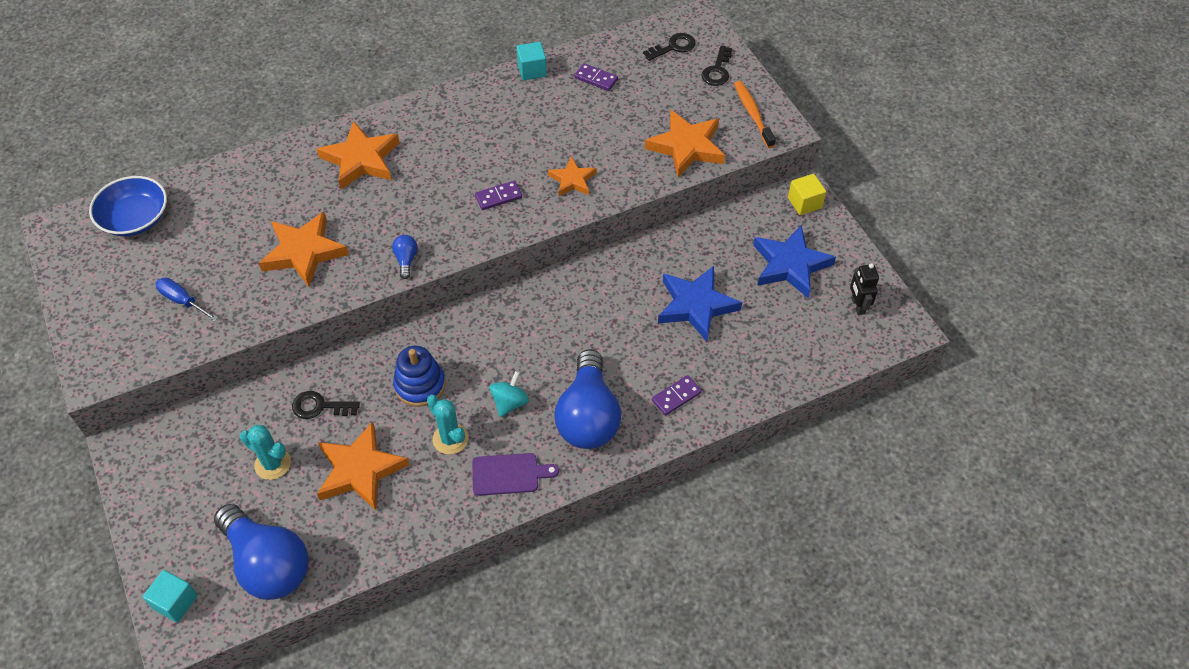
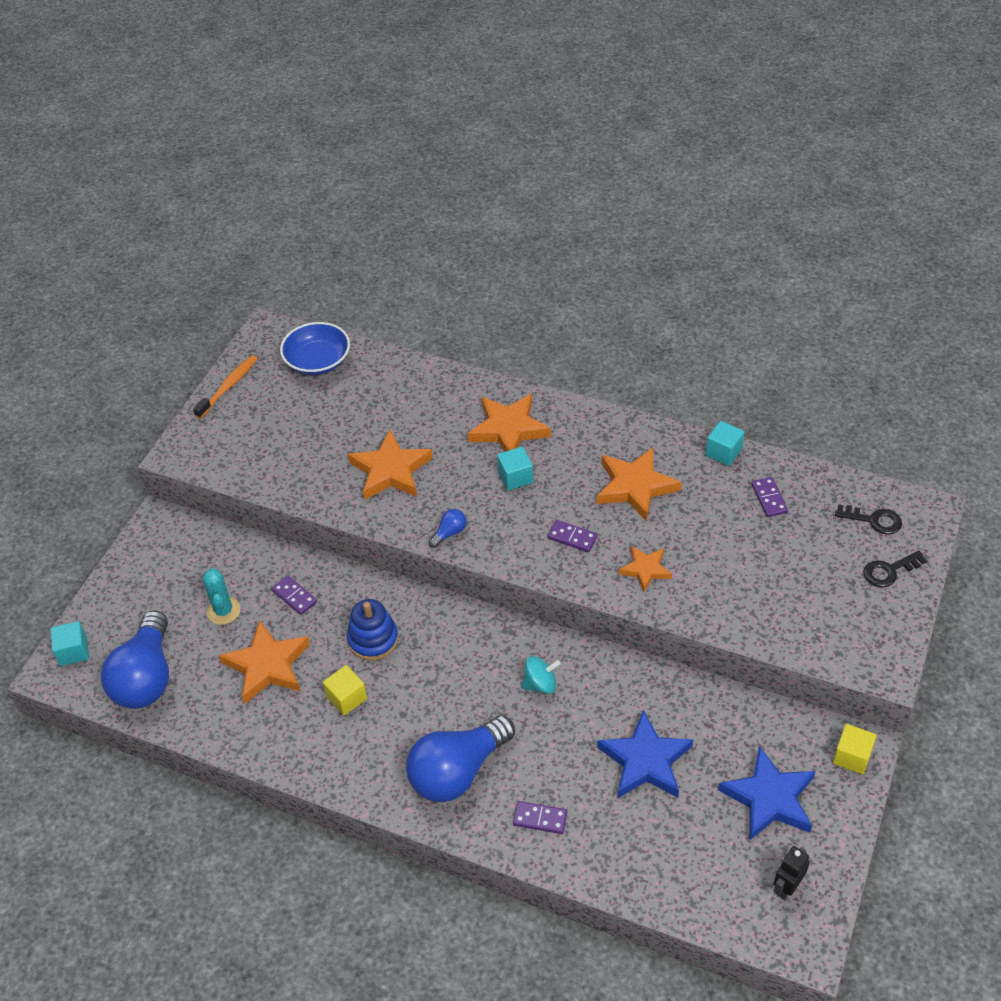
camera: 50 degrees right, 5 degrees down
blue screwdriver [156,278,218,321] -> none
black key [292,391,360,419] -> purple domino [272,575,317,615]
turquoise cactus [427,395,468,454] -> yellow cube [323,665,367,715]
purple cutting board [472,453,559,496] -> none
turquoise spinning top [490,371,529,417] -> turquoise spinning top moved to [522,656,561,694]
orange star [645,110,725,177] -> orange star moved to [597,448,682,521]
orange toothbrush [734,81,776,148] -> orange toothbrush moved to [193,355,257,419]
none -> turquoise cube [497,447,533,491]

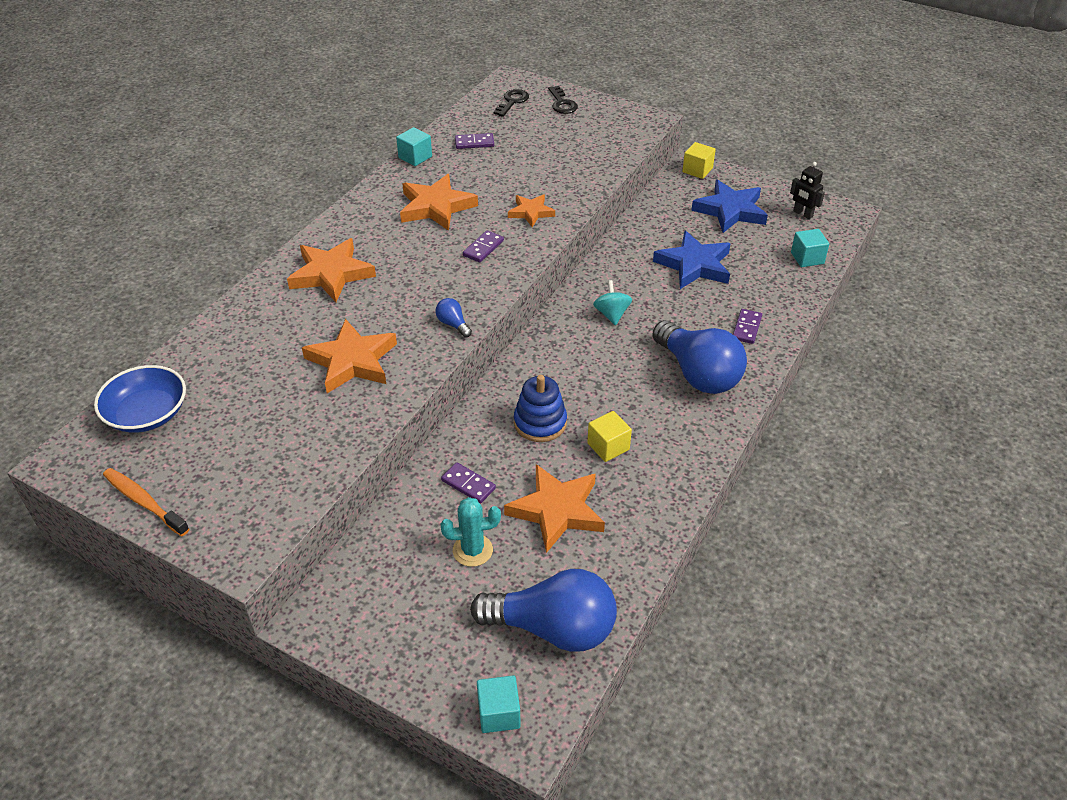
camera: 85 degrees left, 5 degrees down
purple domino [272,575,317,615] -> purple domino turned 75 degrees clockwise [441,462,496,503]
turquoise cube [497,447,533,491] -> turquoise cube moved to [791,229,829,267]

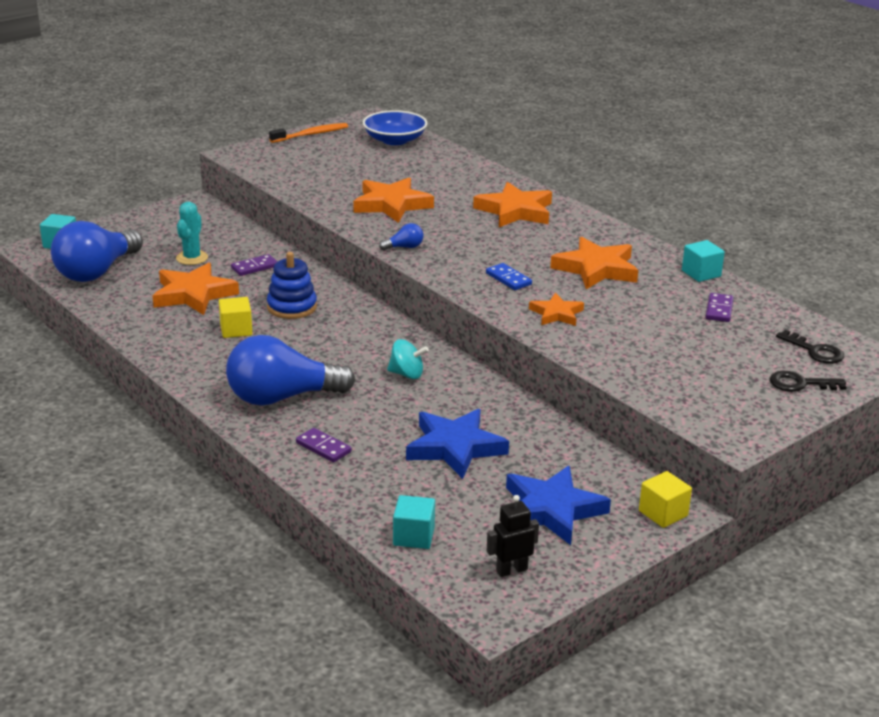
camera: 110 degrees right, 15 degrees down
purple domino [463,230,504,263] -> blue domino [486,263,532,290]

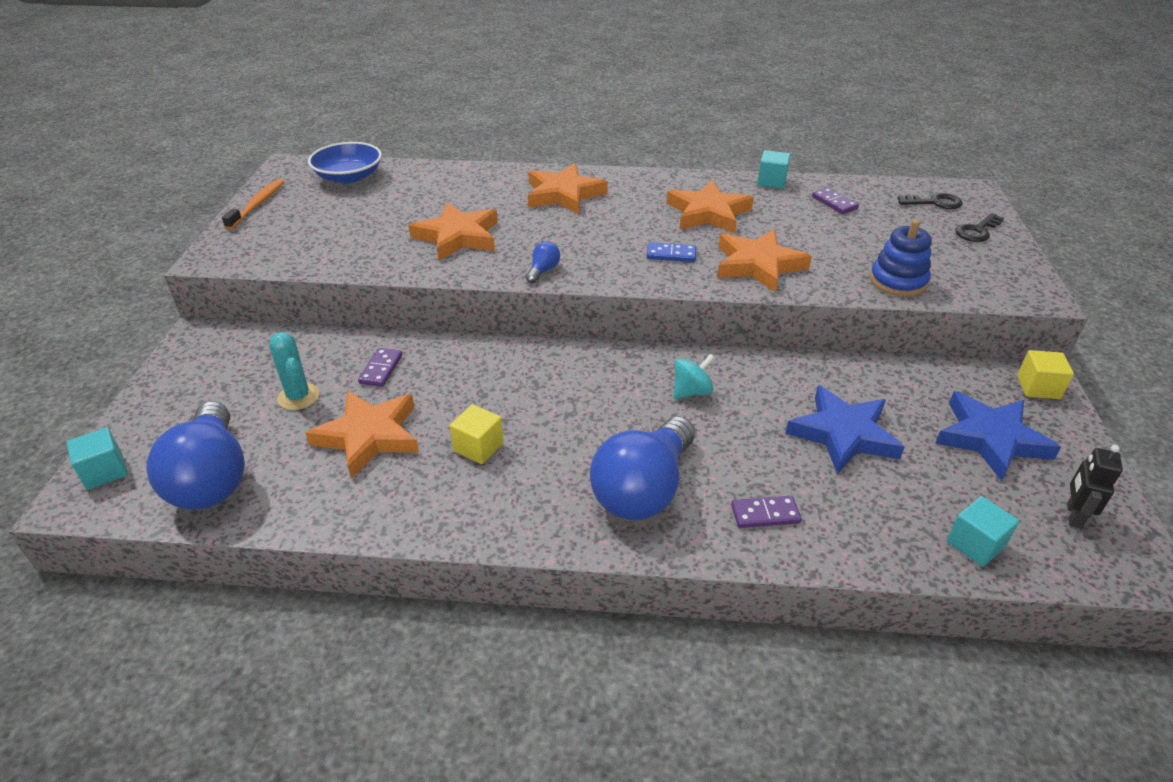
camera: 45 degrees left, 10 degrees up
blue stacking toy [267,252,317,319] -> blue stacking toy moved to [870,219,932,297]
orange star [529,293,584,326] -> orange star [717,229,812,293], size x1.69

